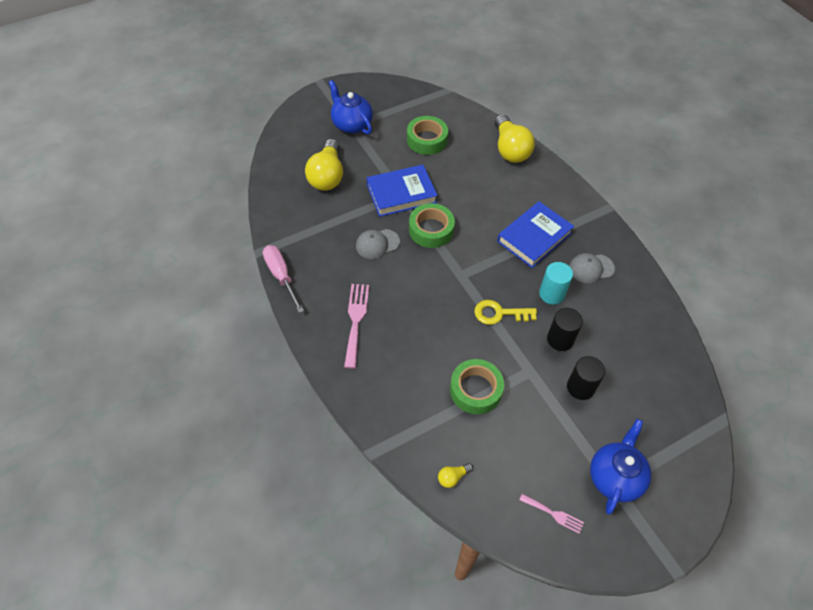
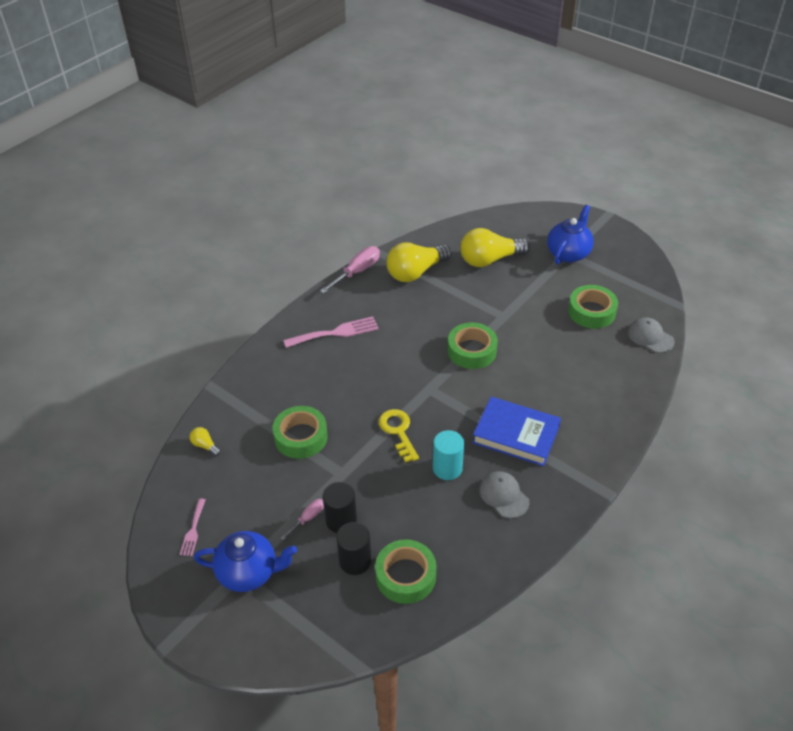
camera: 70 degrees right, 10 degrees down
grey cap [356,229,400,259] -> grey cap moved to [628,317,675,353]
blue book [367,165,438,217] -> none
yellow light bulb [494,114,535,163] -> yellow light bulb moved to [386,243,452,282]
black cylinder [547,308,583,351] -> black cylinder moved to [336,522,371,575]
none -> pink screwdriver [281,499,324,540]
none -> green tape [375,539,437,604]

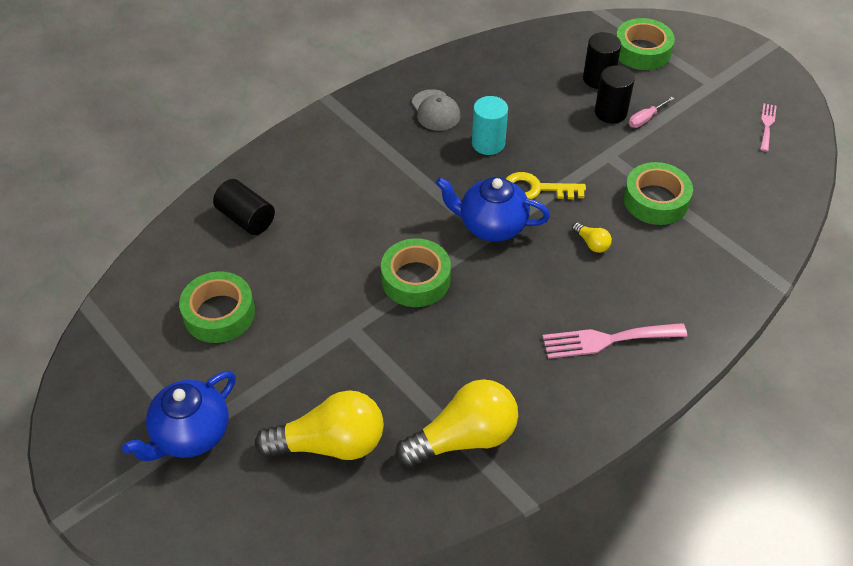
camera: 170 degrees left, 5 degrees up
yellow light bulb [190,427,221,456] -> yellow light bulb moved to [572,222,612,253]
blue teapot [194,531,297,592] -> blue teapot moved to [436,177,550,242]
pink screwdriver [320,246,380,294] -> none
green tape [375,539,437,604] -> green tape moved to [616,18,675,70]
yellow key [379,409,419,463] -> yellow key turned 105 degrees clockwise [506,172,586,199]
blue book [472,397,561,466] -> none
grey cap [628,317,675,353] -> none
none -> black cylinder [213,179,275,235]

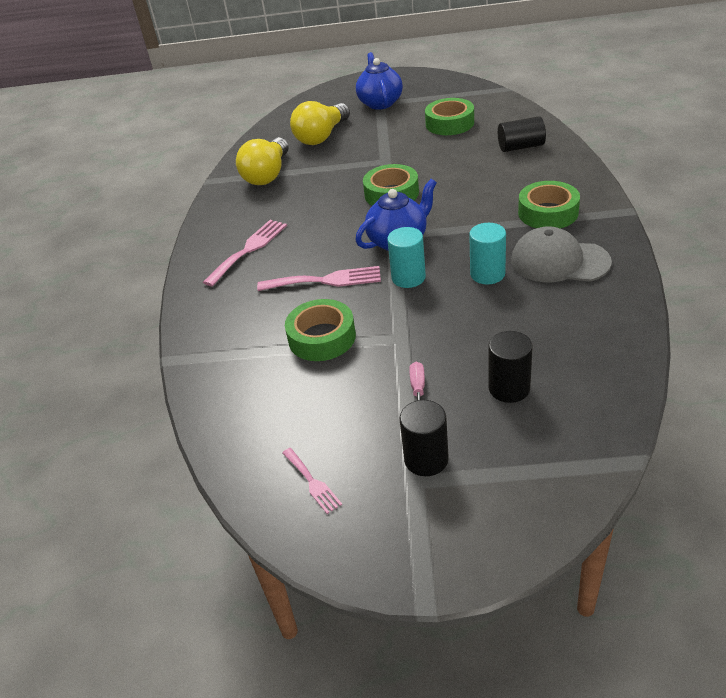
camera: 135 degrees right, 10 degrees down
grey cap [412,89,460,131] -> grey cap [511,226,612,282], size x1.54
yellow key [506,172,586,199] -> turquoise cylinder [387,227,426,288]
yellow light bulb [572,222,612,253] -> pink fork [257,266,381,291]
black cylinder [595,65,635,123] -> black cylinder moved to [399,400,449,476]
green tape [616,18,675,70] -> green tape moved to [518,181,580,228]

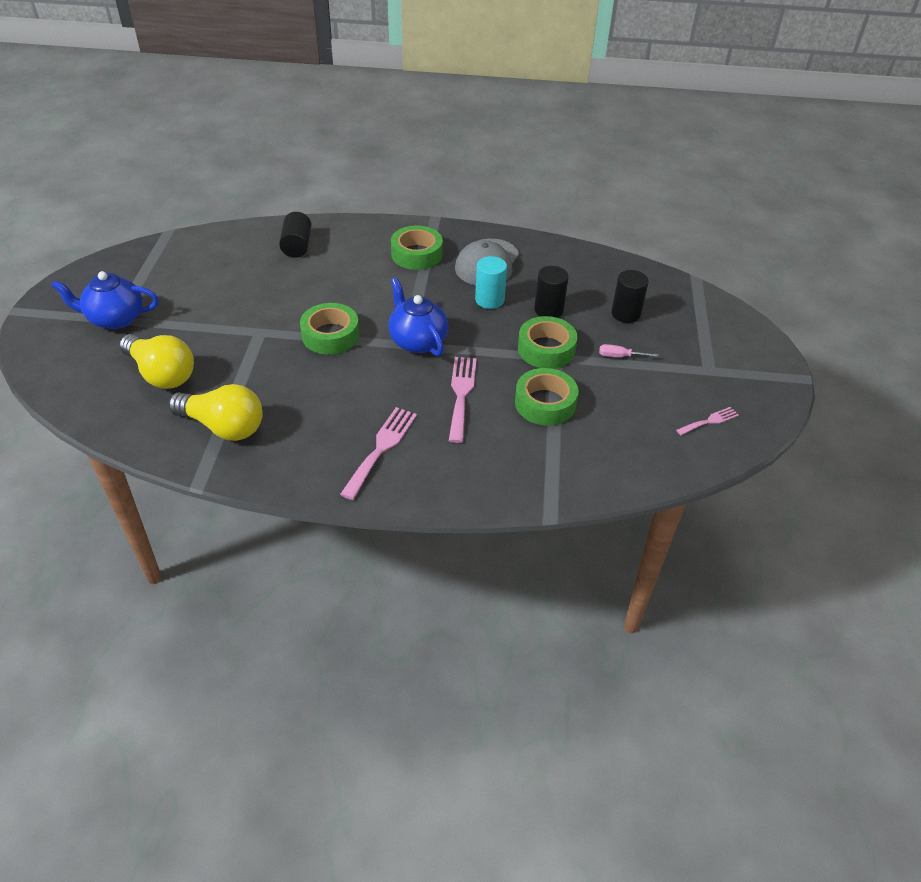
camera: 90 degrees left, 5 degrees up
pink fork [203,220,287,286] -> pink fork turned 75 degrees clockwise [340,407,417,500]
turquoise cylinder [387,227,426,288] -> none
black cylinder [399,400,449,476] -> black cylinder moved to [534,266,569,318]
green tape [425,98,474,135] -> green tape moved to [518,316,577,369]

